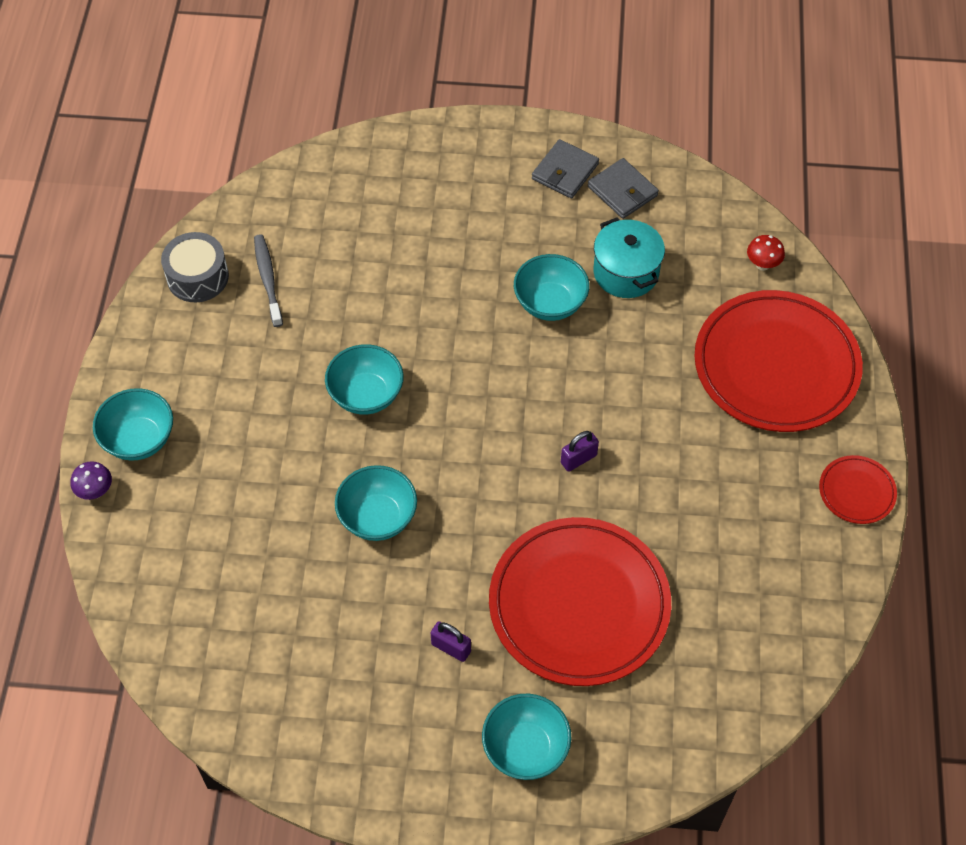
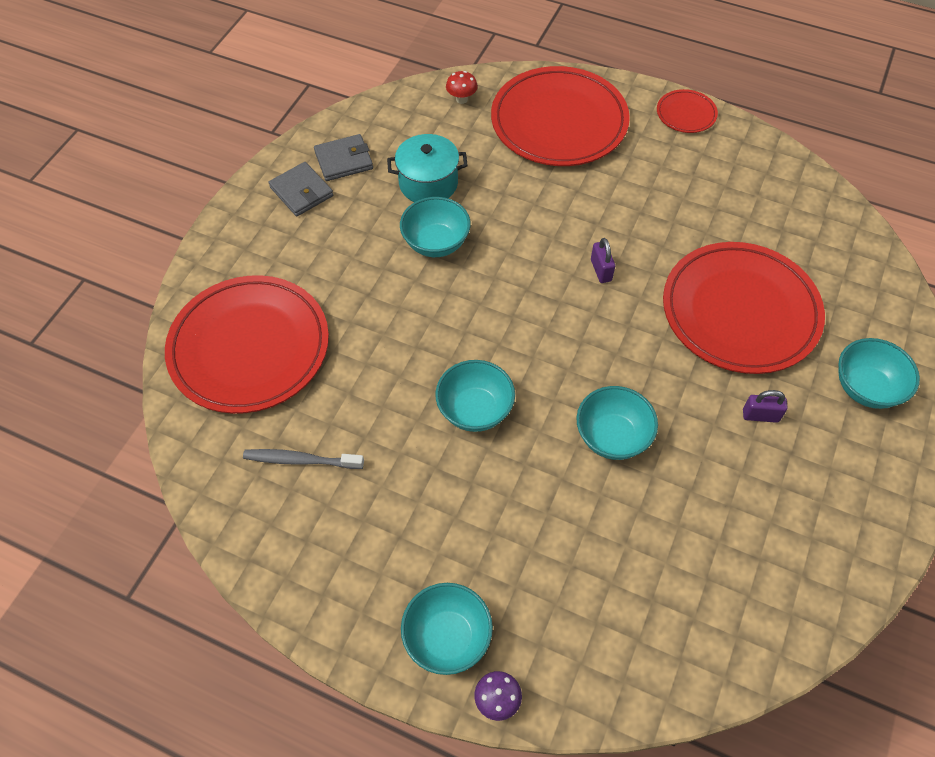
camera: 70 degrees left, 0 degrees up
grey drum [161,232,229,302] -> none
purple padlock [431,621,471,662] -> purple padlock turned 45 degrees clockwise [743,390,788,423]
none -> red plate [165,275,329,414]

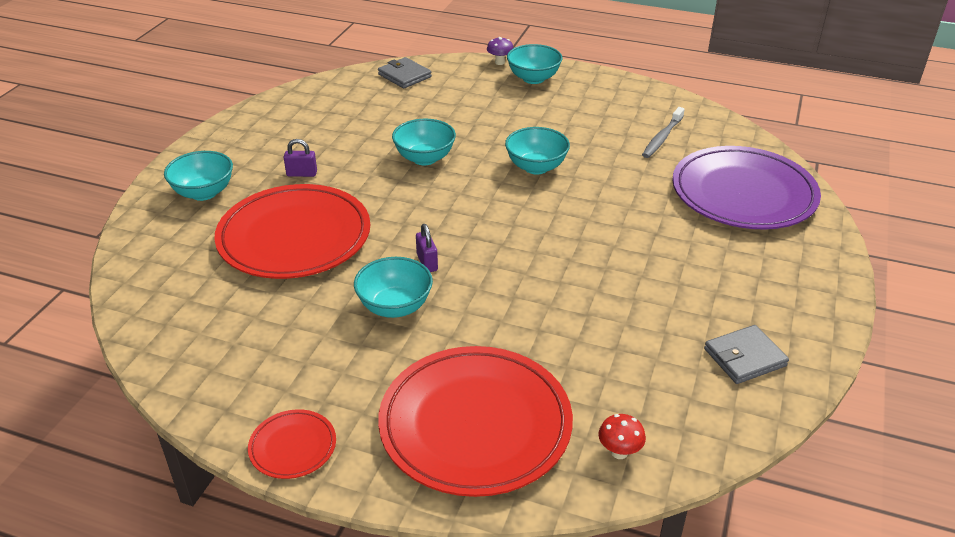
camera: 175 degrees right, 20 degrees down
red plate [165,275,329,414] -> purple plate [672,146,821,230]
grey toothbrush [243,449,364,469] -> grey toothbrush turned 120 degrees clockwise [642,107,685,158]
grey wallet [269,162,333,216] -> grey wallet moved to [378,57,432,89]
turquoise pot [387,134,468,202] -> none
turquoise bowl [400,197,471,257] -> turquoise bowl moved to [354,257,433,318]

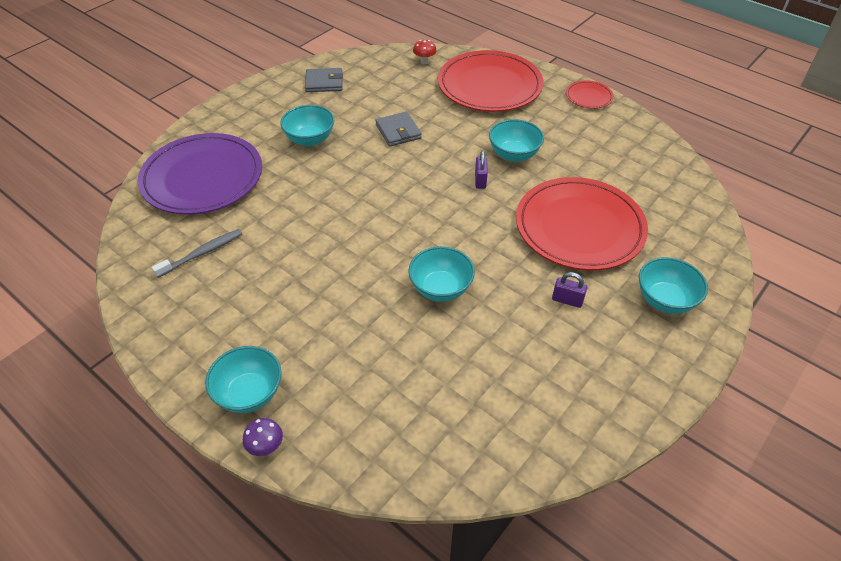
camera: 160 degrees left, 10 degrees up
grey wallet [378,57,432,89] -> grey wallet moved to [375,112,422,147]
turquoise bowl [505,127,570,174] -> turquoise bowl moved to [280,105,334,146]

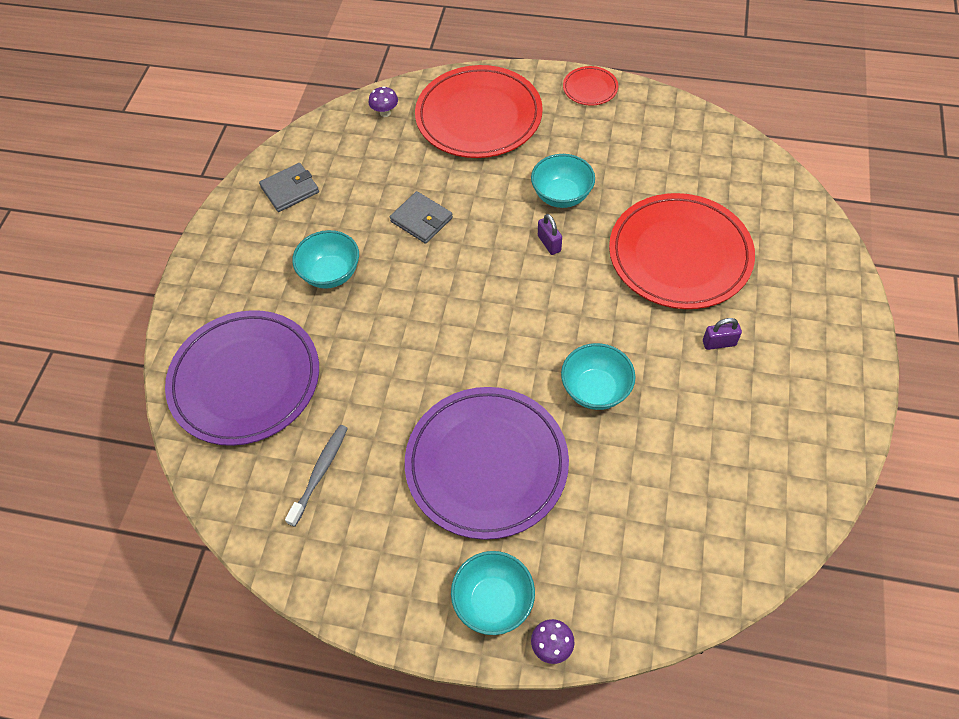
camera: 25 degrees left, 10 degrees up
red mushroom [413,40,437,65] -> purple mushroom [368,86,398,117]
turquoise bowl [639,257,708,314] -> none
none -> purple plate [405,387,569,540]

